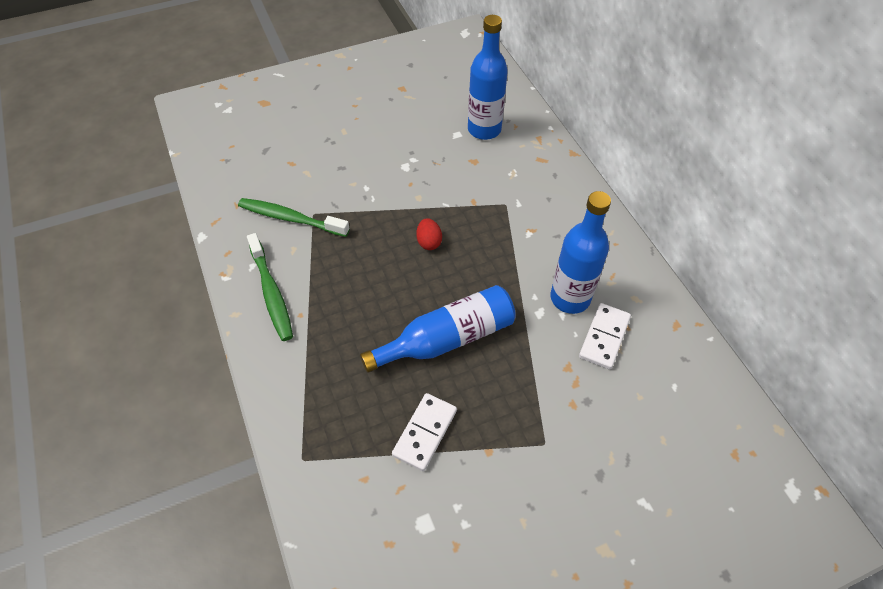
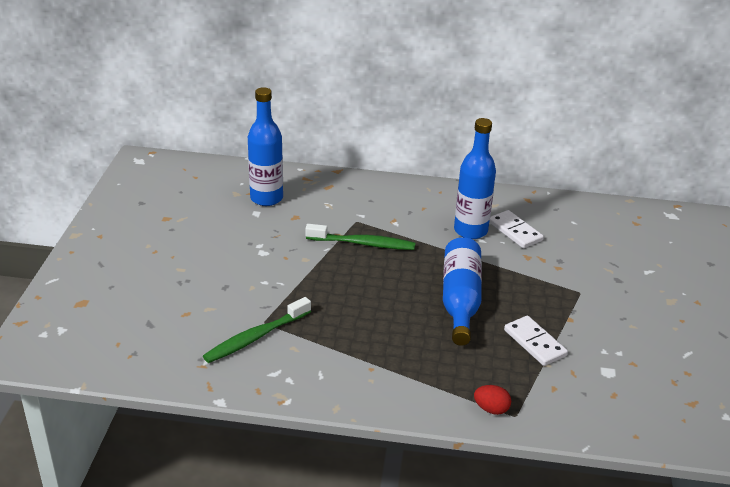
camera: 60 degrees left, 20 degrees down
green toothbrush [247,233,293,341] -> green toothbrush moved to [305,224,415,250]
red egg [417,218,442,250] -> red egg moved to [474,385,511,415]

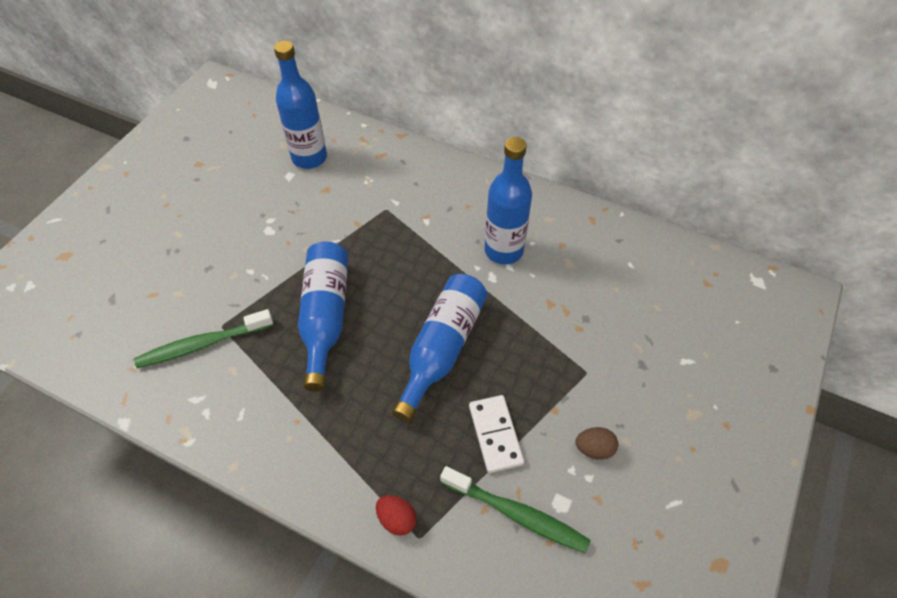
camera: 20 degrees right, 20 degrees up
green toothbrush [305,224,415,250] -> green toothbrush moved to [440,466,591,554]
white domino [489,210,544,248] -> none
none -> blue bottle [298,242,348,392]
none -> brown egg [576,427,618,460]

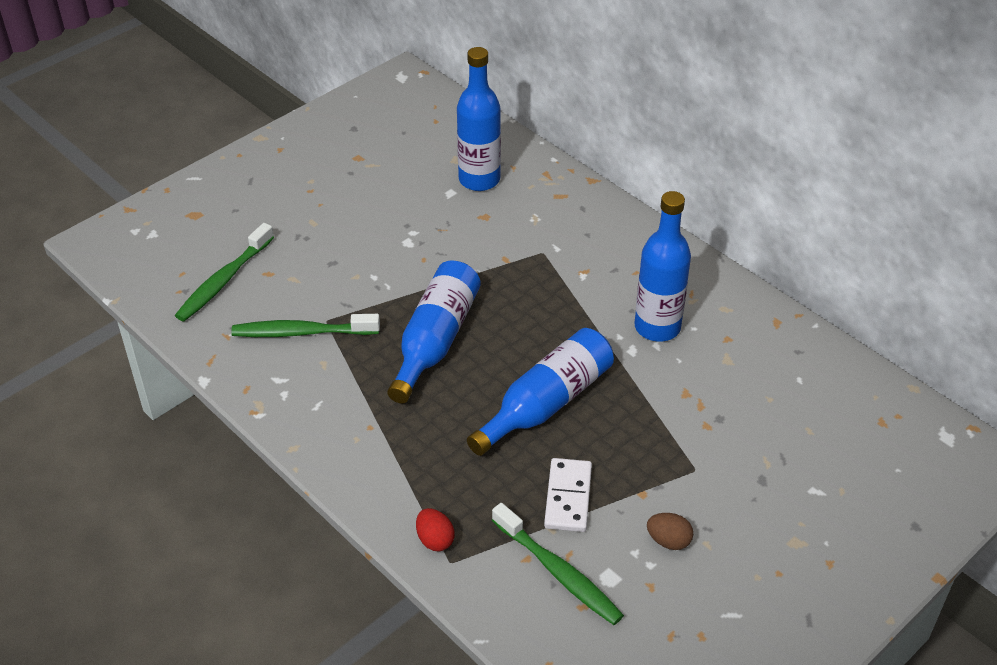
camera: 20 degrees right, 10 degrees down
none -> green toothbrush [175,223,274,321]

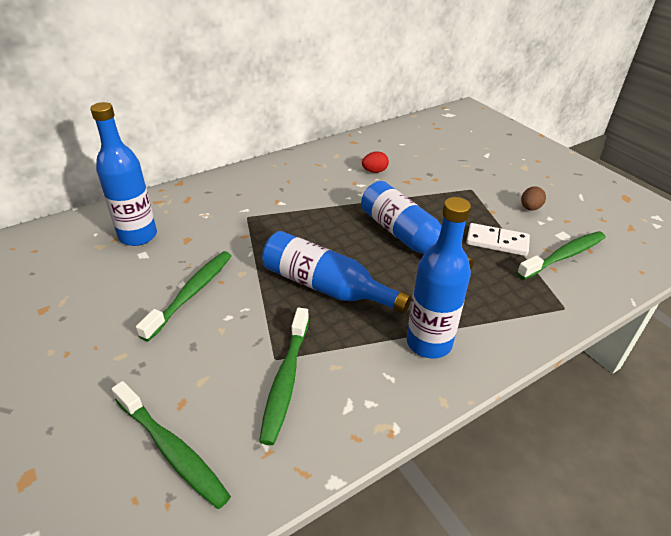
camera: 80 degrees left, 5 degrees down
red egg [416,508,455,551] -> red egg moved to [362,151,389,173]
blue bottle [635,191,691,342] -> blue bottle moved to [407,197,471,359]
none -> green toothbrush [136,251,231,341]

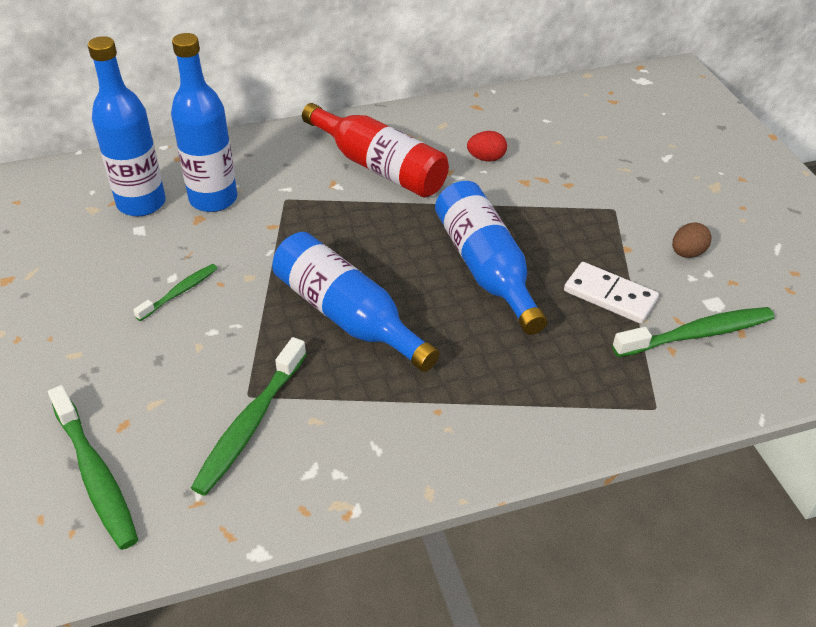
camera: 15 degrees right, 5 degrees up
green toothbrush [136,251,231,341] -> green toothbrush [133,264,218,321], size x0.58
blue bottle [407,197,471,359] -> blue bottle moved to [171,33,237,212]
none -> red bottle [302,103,449,198]

